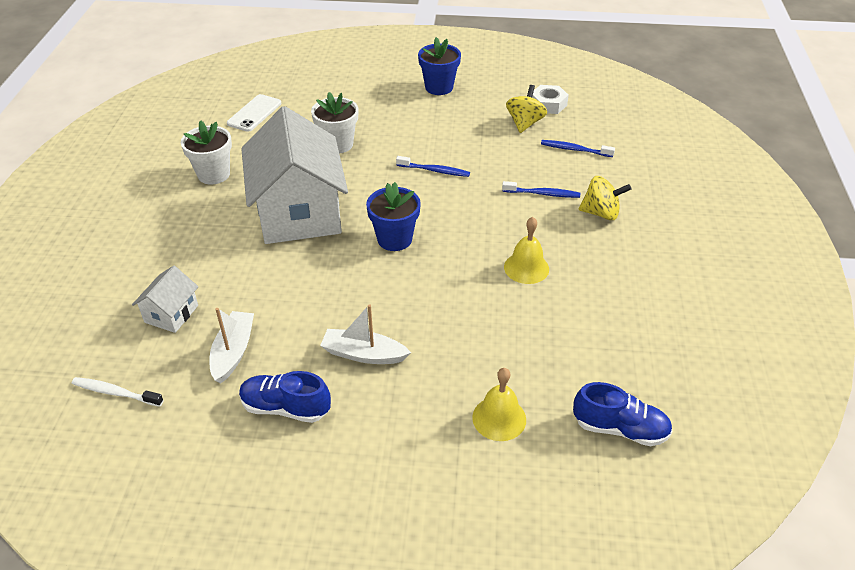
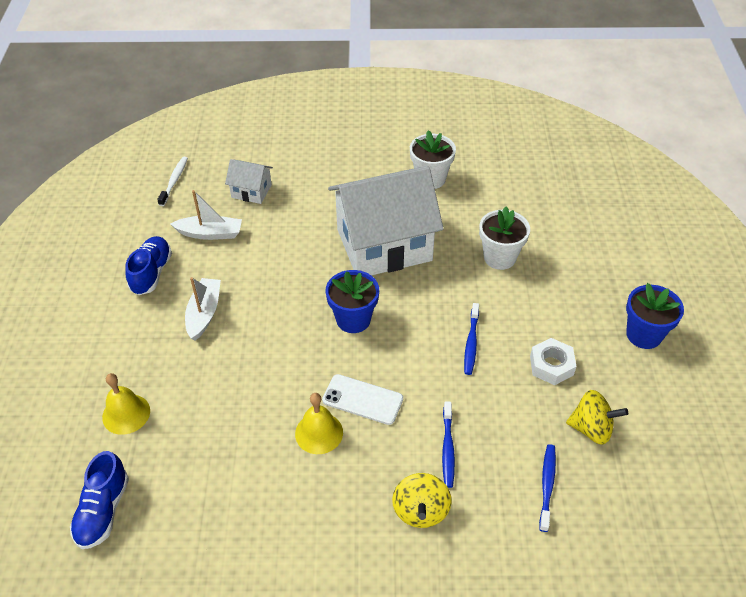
camera: 85 degrees right, 5 degrees up
white phone [227,94,281,132] -> white phone moved to [322,374,403,425]
white nut [532,85,569,114] -> white nut moved to [530,338,577,385]

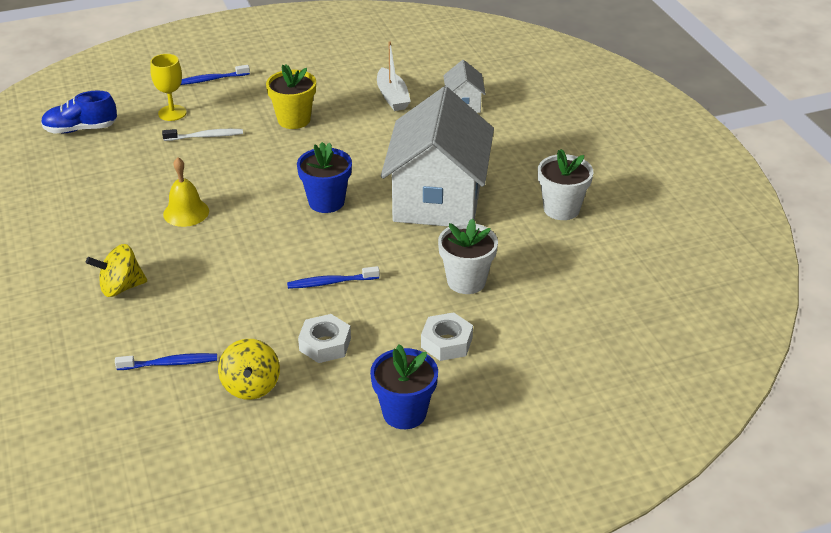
camera: 70 degrees right, 10 degrees down
yellow bell [102,373,150,435] -> yellow goblet [150,54,187,121]
blue shoe [125,236,172,295] -> none
white toothbrush [157,157,188,206] -> white toothbrush moved to [162,129,243,141]
white boat [185,277,221,341] -> yellow flower pot [266,65,316,129]
white phone [322,374,403,425] -> none
white house [328,166,444,275] -> white house turned 45 degrees clockwise [381,87,494,227]
blue toothbrush [442,402,455,488] -> blue toothbrush moved to [181,65,250,85]
none -> white nut [421,312,473,361]

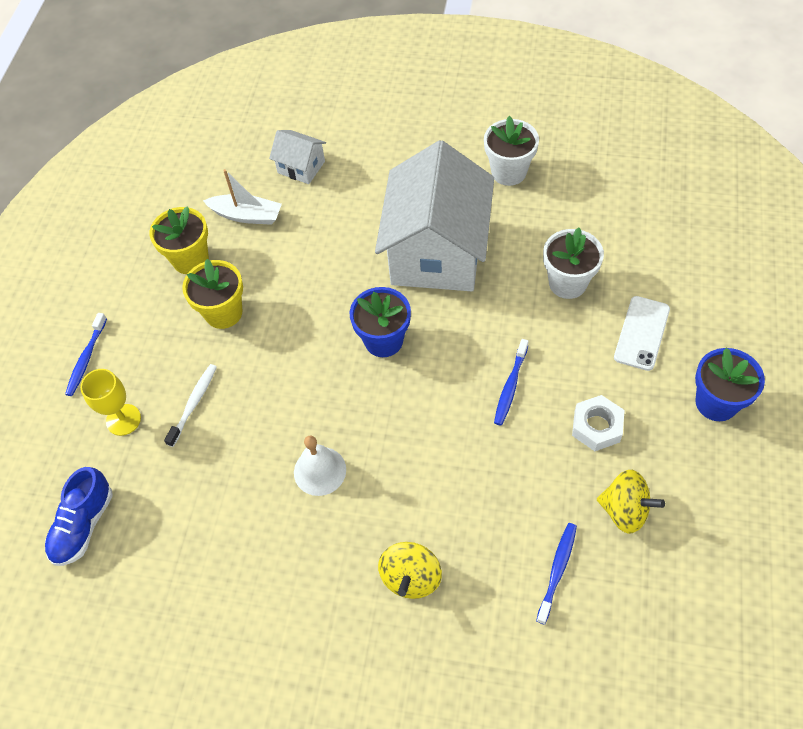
camera: 55 degrees left, 20 degrees up
yellow bell [163,157,209,227] -> white bell [294,435,346,496]
white house [381,87,494,227] -> white house turned 60 degrees clockwise [375,140,494,291]
white nut [421,312,473,361] -> white phone [614,296,670,371]
none -> yellow flower pot [149,206,209,274]

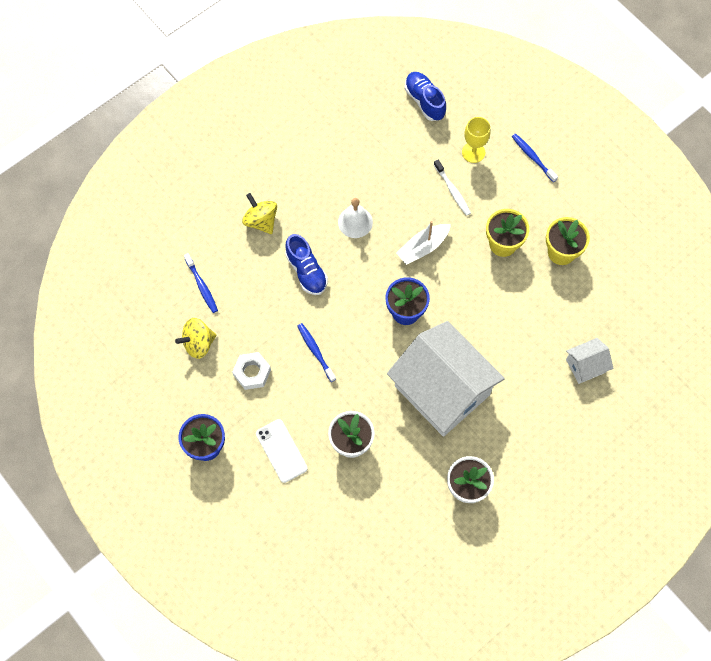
camera: 125 degrees right, 10 degrees up
white boat [203,169,282,225] -> white boat moved to [396,221,451,265]
none -> blue shoe [285,234,328,295]

